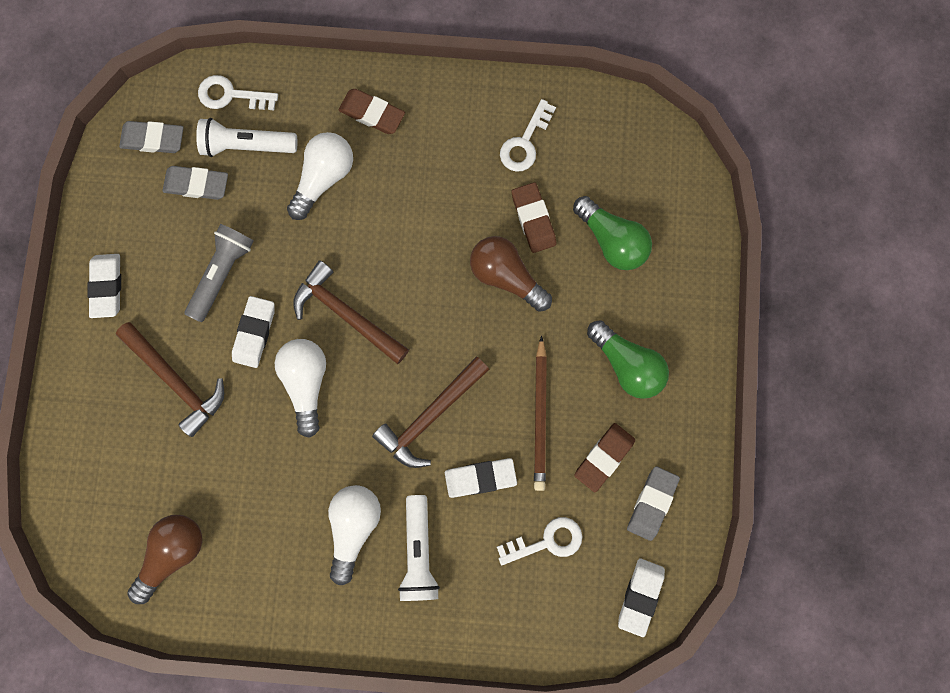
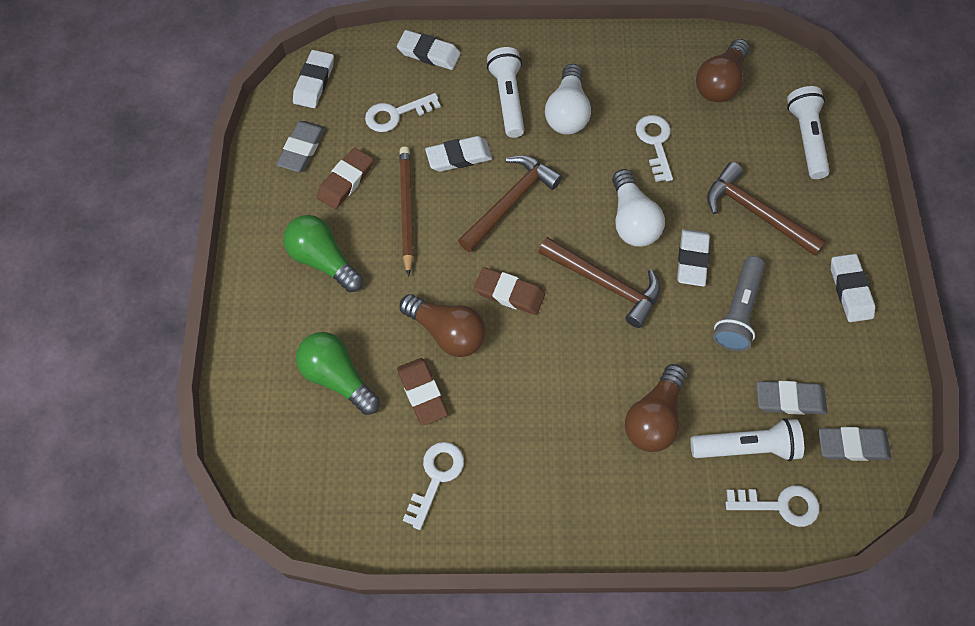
camera: 175 degrees right, 15 degrees down
white light bulb [287,132,353,220] -> brown light bulb [625,364,687,452]
brown eraser [338,89,405,134] -> brown eraser moved to [474,267,545,315]
none -> white eraser [397,30,461,70]
none -> white key [636,115,673,182]
none -> white flashlight [787,86,830,179]

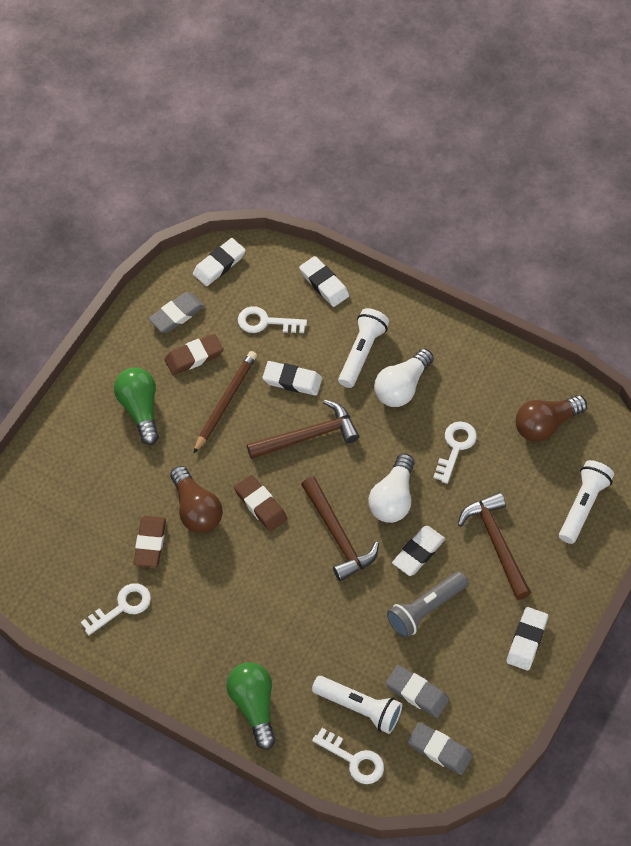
camera: 30 degrees right, 5 degrees down
green light bulb [296,332,380,415] -> green light bulb moved to [227,662,276,750]
brown light bulb [625,364,687,452] -> none

